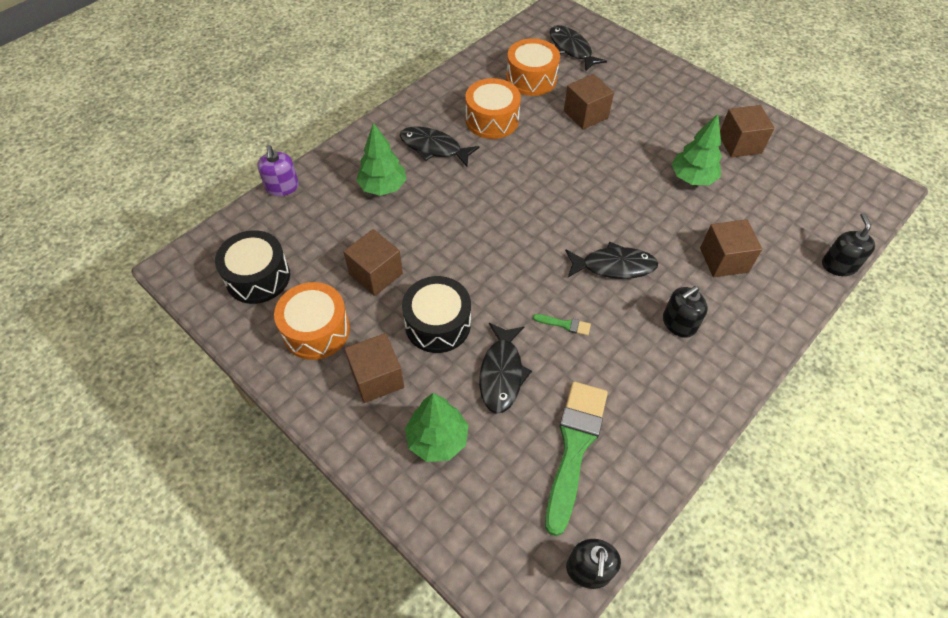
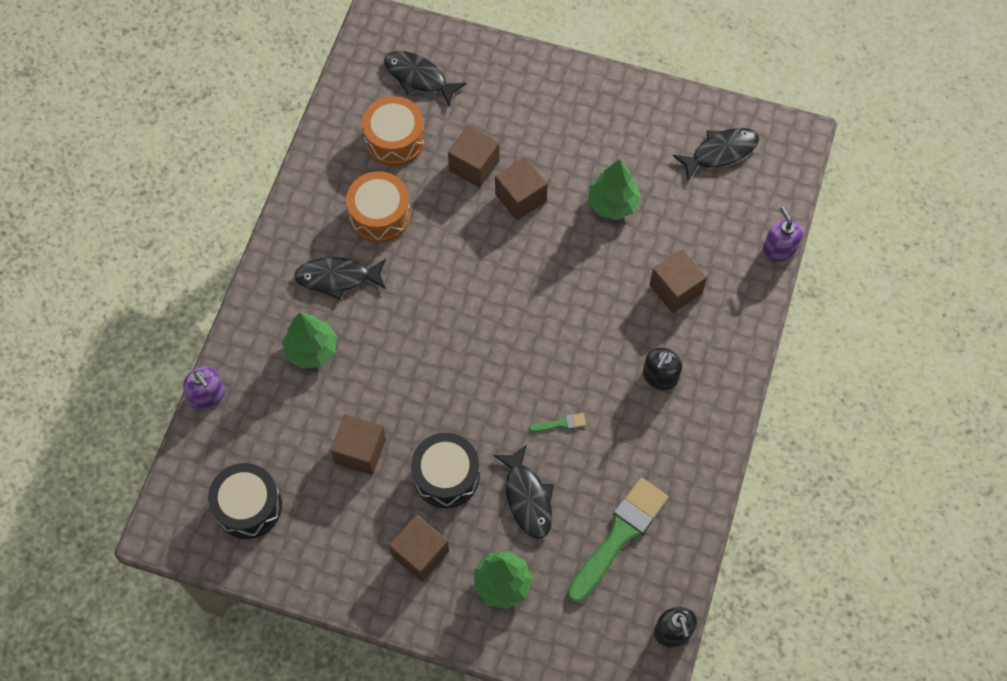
camera: 25 degrees left, 10 degrees up
orange drum [274,282,350,360] -> none
green brush [545,381,608,536] -> green brush turned 45 degrees clockwise [567,478,669,604]
black fish [565,242,658,279] -> black fish moved to [673,128,759,181]
brown cube [720,105,775,158] -> brown cube moved to [495,157,548,220]
black soap dispenser [822,213,875,276] -> purple soap dispenser [763,207,803,262]

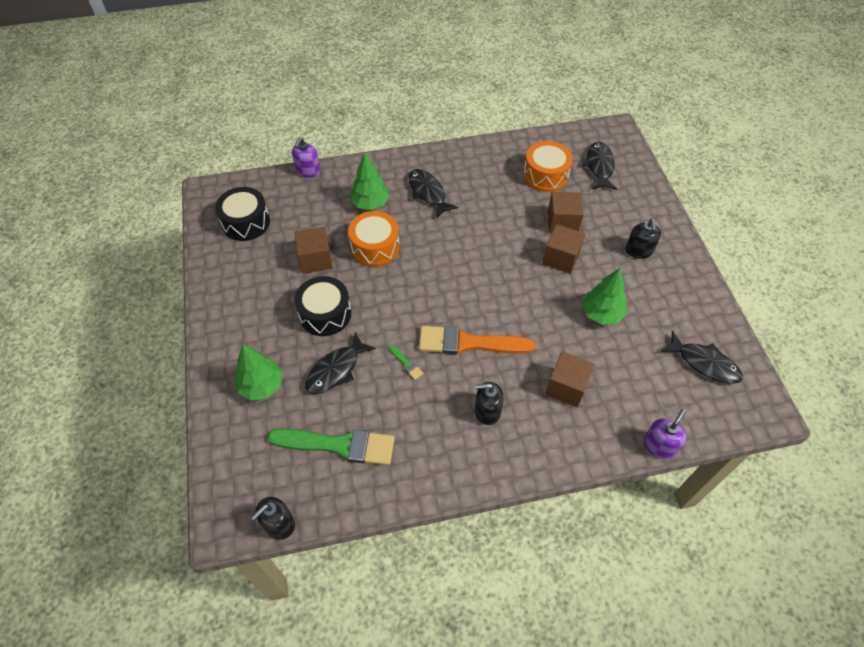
camera: 60 degrees right, 10 degrees down
orange drum [346,171,411,243] -> orange drum moved to [348,211,399,267]
brown cube [389,515,449,582] -> none
none -> orange brush [419,326,535,354]
none -> black soap dispenser [625,219,661,259]

